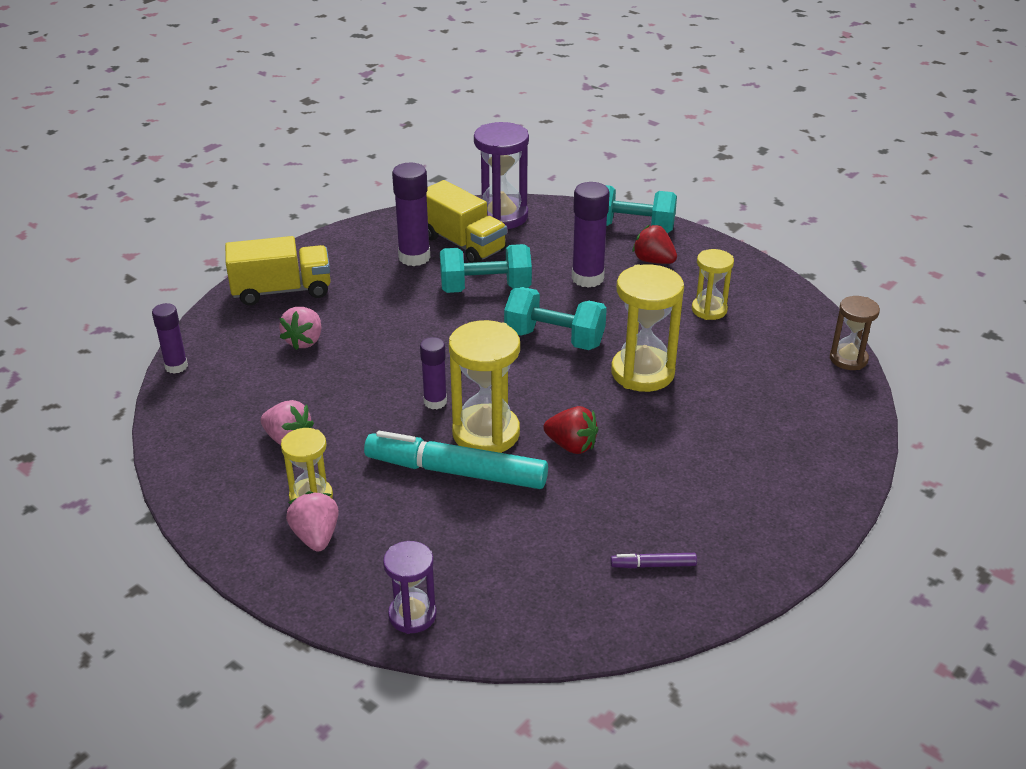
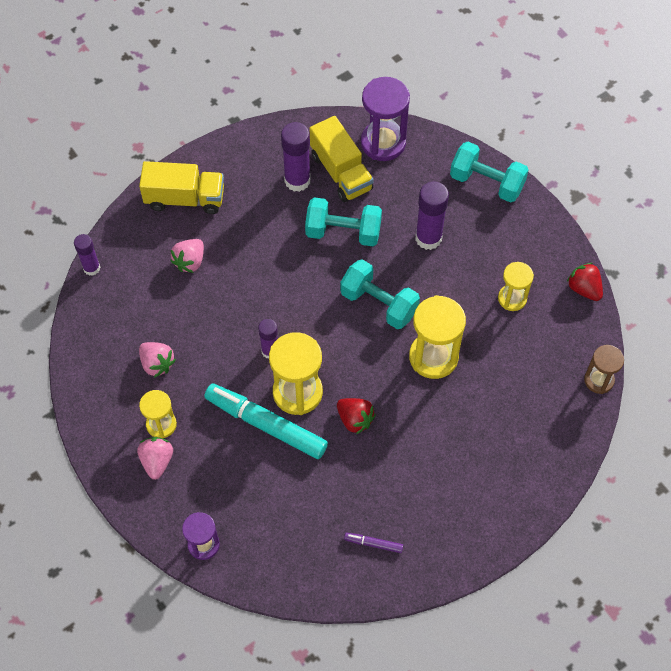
camera: 15 degrees right, 25 degrees up
red strawberry [632,225,677,264] -> red strawberry moved to [567,263,603,301]

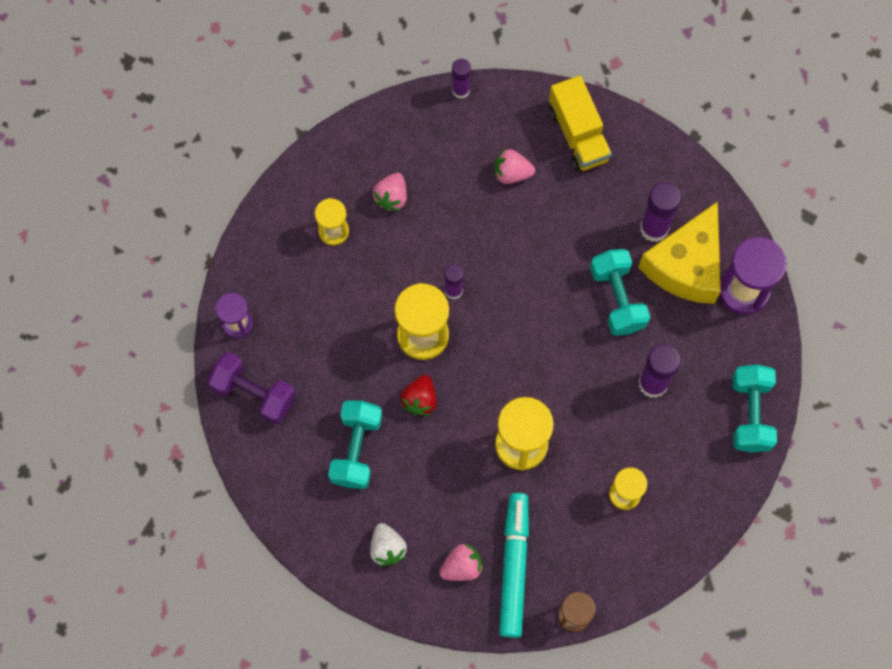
camera: 65 degrees right, 10 degrees up
pink strawberry [137,437,173,480] -> pink strawberry moved to [439,544,483,581]
turquoise marker [204,384,328,459] -> turquoise marker moved to [499,493,529,638]
yellow truck [309,116,374,202] -> yellow cheese [638,201,721,304]
turquoise dumbbell [340,259,420,329] -> turquoise dumbbell moved to [328,400,382,489]
purple marker [344,532,403,553] -> none
red strawberry [567,263,603,301] -> none
none -> purple dumbbell [207,352,296,425]
none -> white strawberry [370,523,407,566]

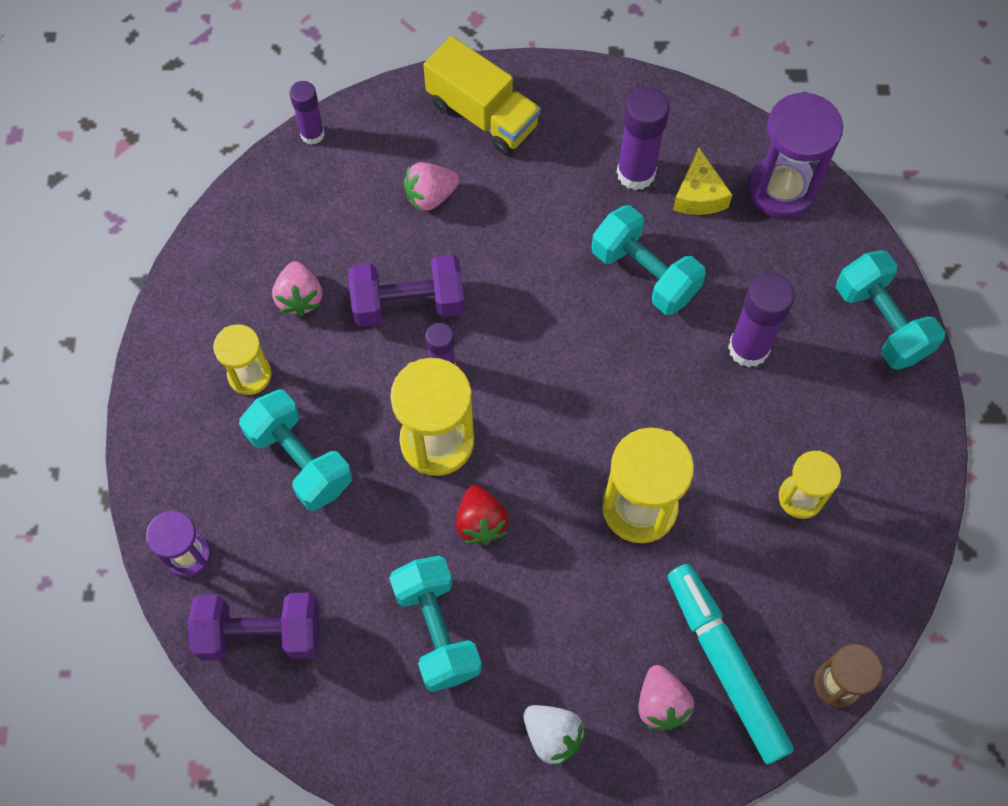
camera: 30 degrees left, 5 degrees down
pink strawberry [439,544,483,581] -> pink strawberry turned 135 degrees clockwise [638,665,694,730]
yellow cheese [638,201,721,304] -> yellow cheese [673,147,732,215], size x0.49
none -> turquoise dumbbell [239,390,352,511]
none -> purple dumbbell [348,254,465,327]

